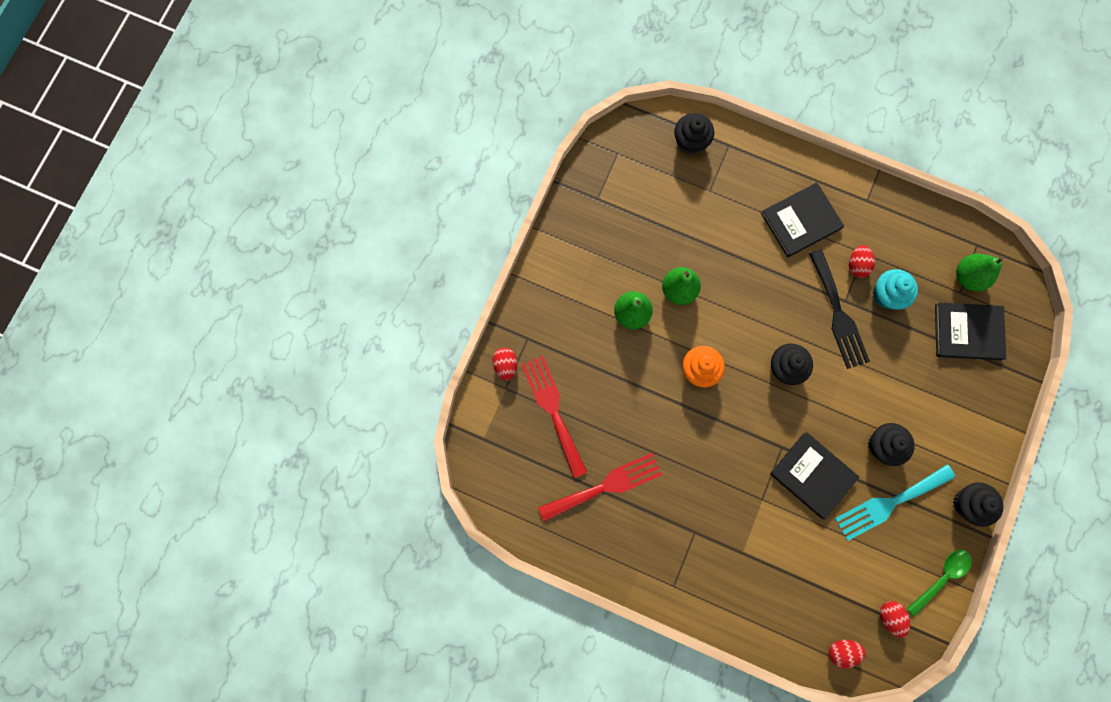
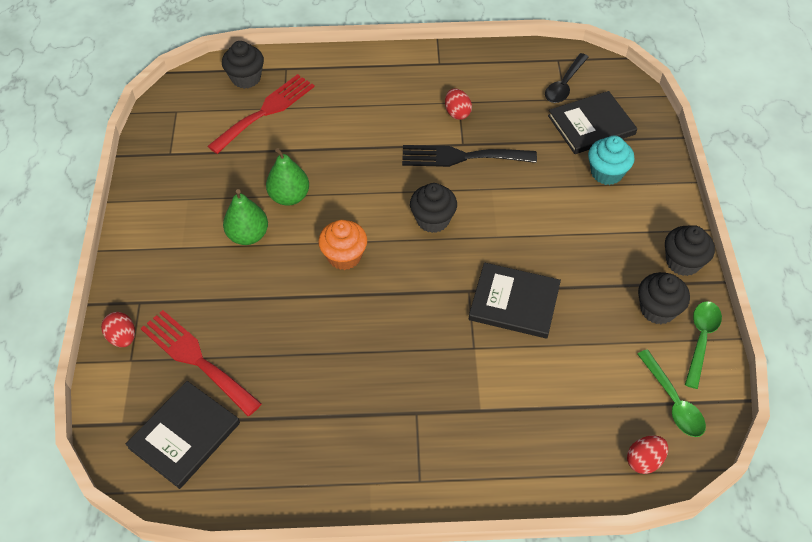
camera: 25 degrees left, 25 degrees down
red fork [538,453,662,522] -> red fork moved to [208,74,315,154]
black book [761,182,844,257] -> black book moved to [126,381,240,489]
black fork [809,249,870,369] -> black fork turned 135 degrees clockwise [402,145,537,167]
turquoise fork [835,464,955,541] -> none
black cupcake [868,423,915,466] -> black cupcake moved to [638,272,690,324]
turquoise cupcake [873,269,918,310] -> turquoise cupcake moved to [588,136,635,185]
red egg [880,601,910,638] -> green spoon [637,349,706,437]
green pear [956,254,1004,291] -> black spoon [545,53,588,103]

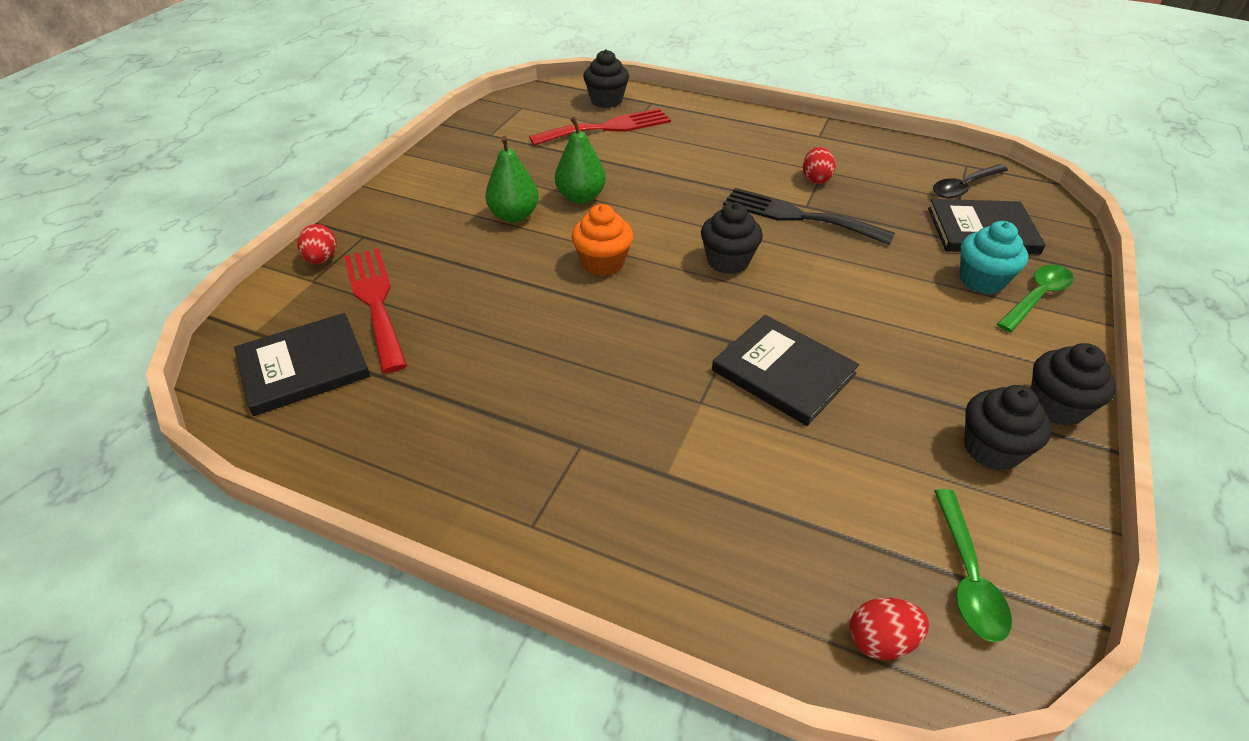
camera: 25 degrees right, 10 degrees down
green spoon [685,301,722,389] -> green spoon moved to [997,264,1074,332]

